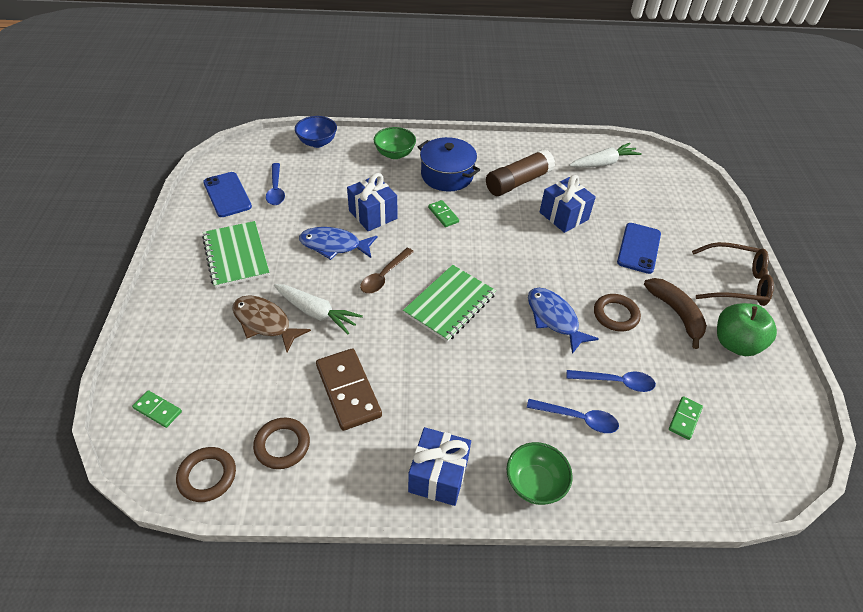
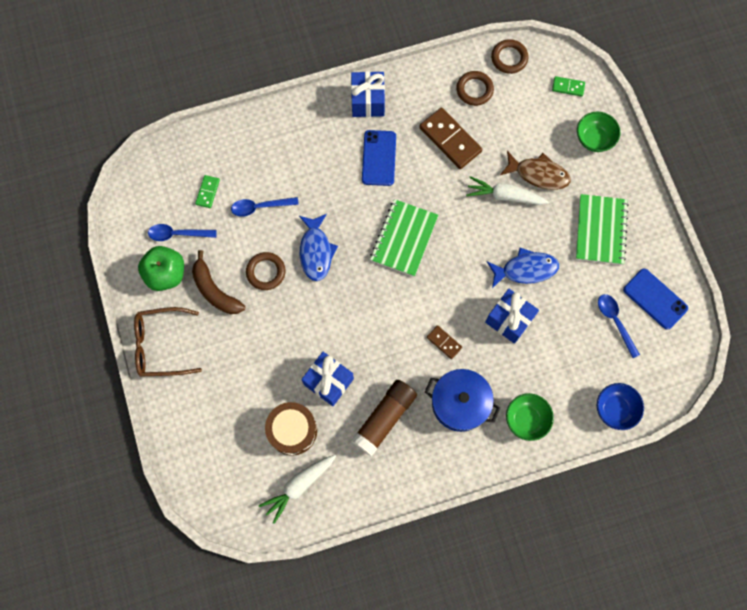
camera: 165 degrees right, 25 degrees up
green notebook [202,221,270,288] -> green notebook turned 45 degrees clockwise [576,194,629,265]
brown spoon [360,248,414,293] -> none
green domino [428,200,459,227] -> brown domino [427,325,462,359]
green bowl [506,442,573,505] -> green bowl moved to [577,112,620,152]
blue spoon [527,399,619,433] -> blue spoon moved to [148,224,217,241]
blue fish [528,288,599,354] -> blue fish turned 45 degrees clockwise [299,214,338,281]
blue phone [617,223,661,274] -> blue phone moved to [362,130,396,186]
none -> brown drum [265,402,317,456]

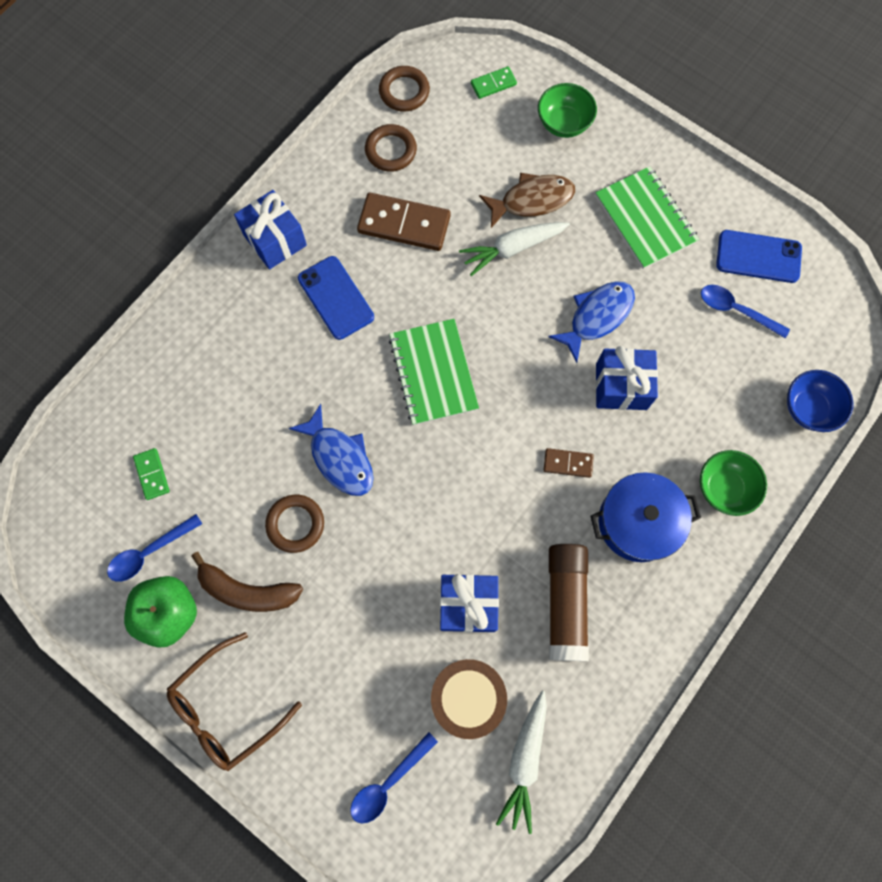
camera: 35 degrees left, 0 degrees up
blue spoon [231,197,299,217] -> blue spoon moved to [350,732,438,824]

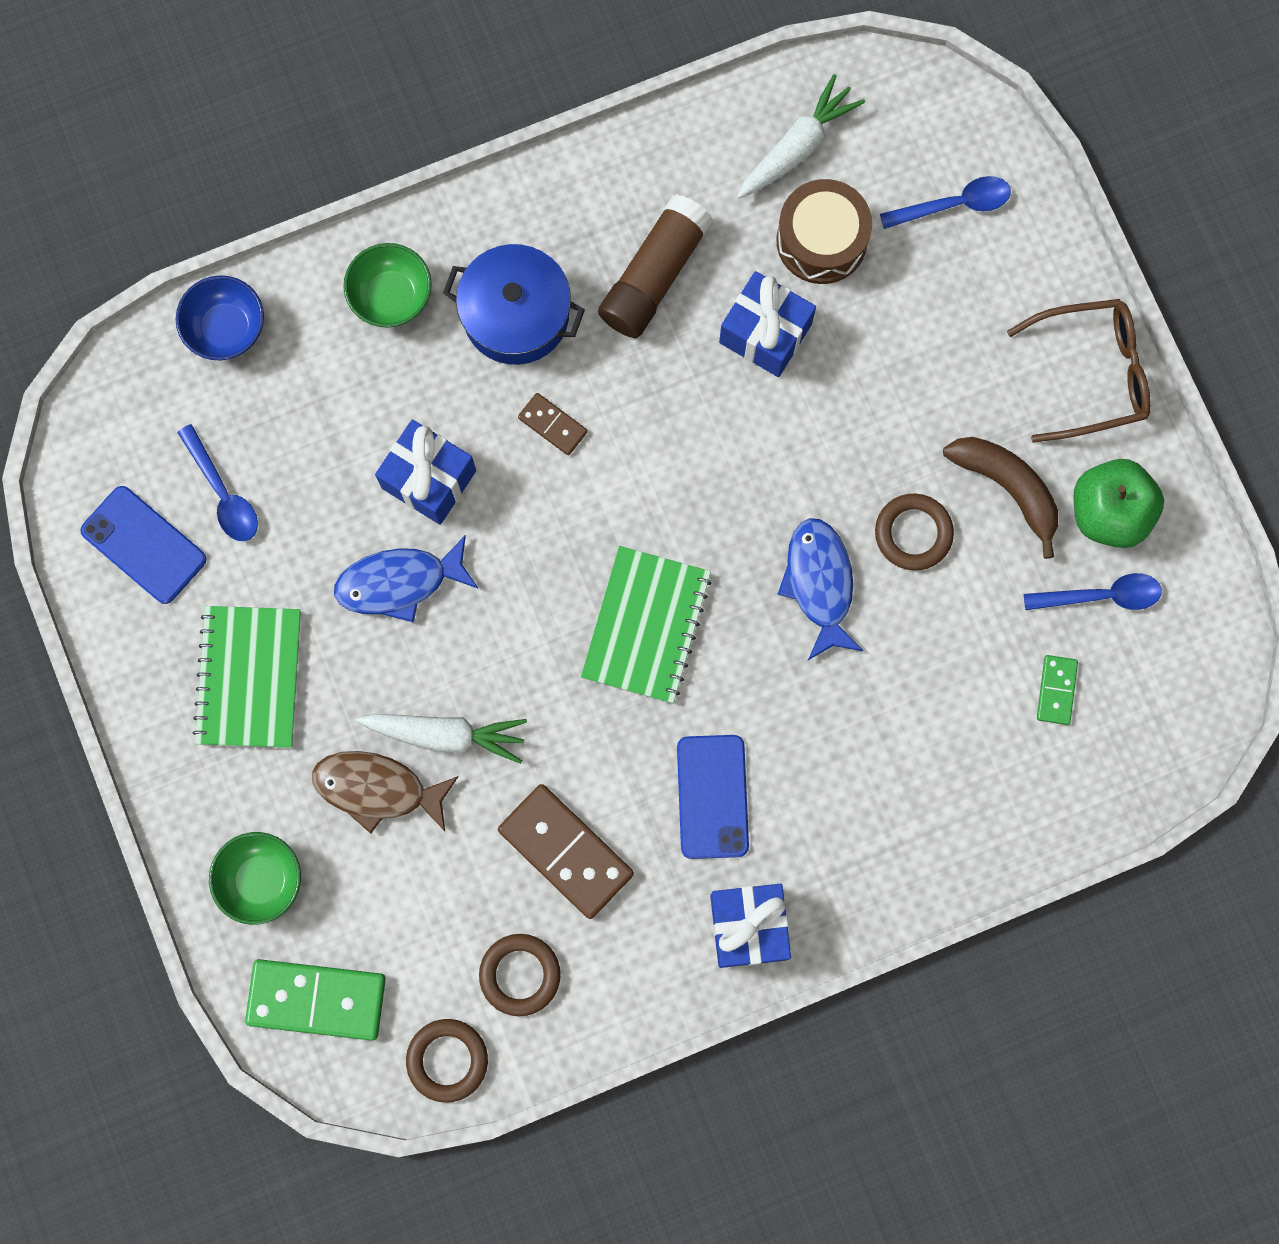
camera: 150 degrees left, 5 degrees up
green domino [471,66,517,99] -> green domino [245,959,386,1041], size x1.94

